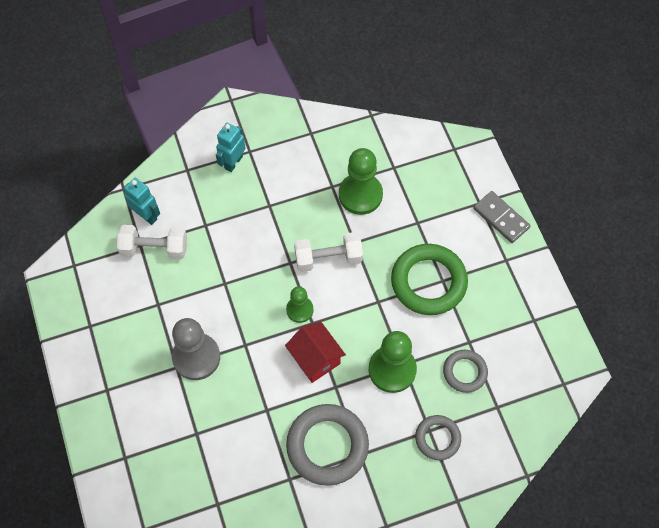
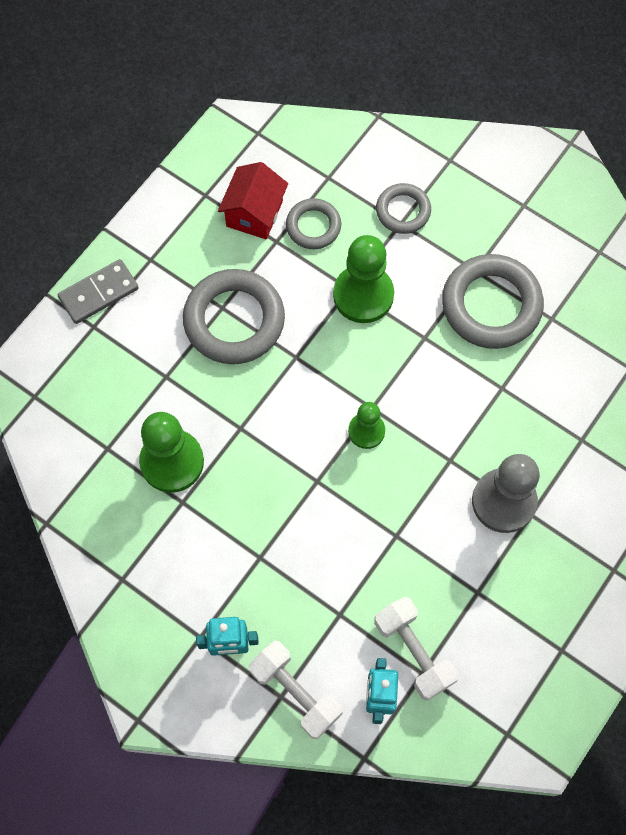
camera: 125 degrees left, 5 degrees up
red house [285,322,346,383] -> red house moved to [218,162,288,239]
white dumbbell [294,232,363,272] -> white dumbbell moved to [249,640,343,739]
green ring [391,244,468,315] -> grey ring [183,269,285,364]
grey domino [473,191,530,243] -> grey domino turned 45 degrees clockwise [58,259,139,324]

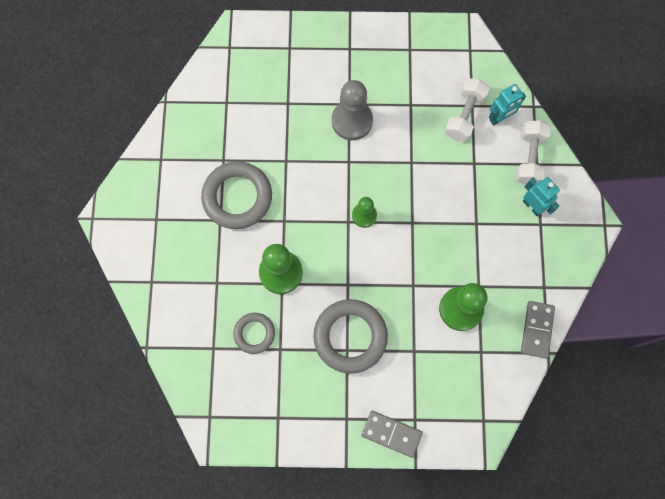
camera: 125 degrees left, 5 degrees up
red house [218,162,288,239] -> none
grey ring [376,183,431,234] -> none
none -> grey domino [521,301,555,358]

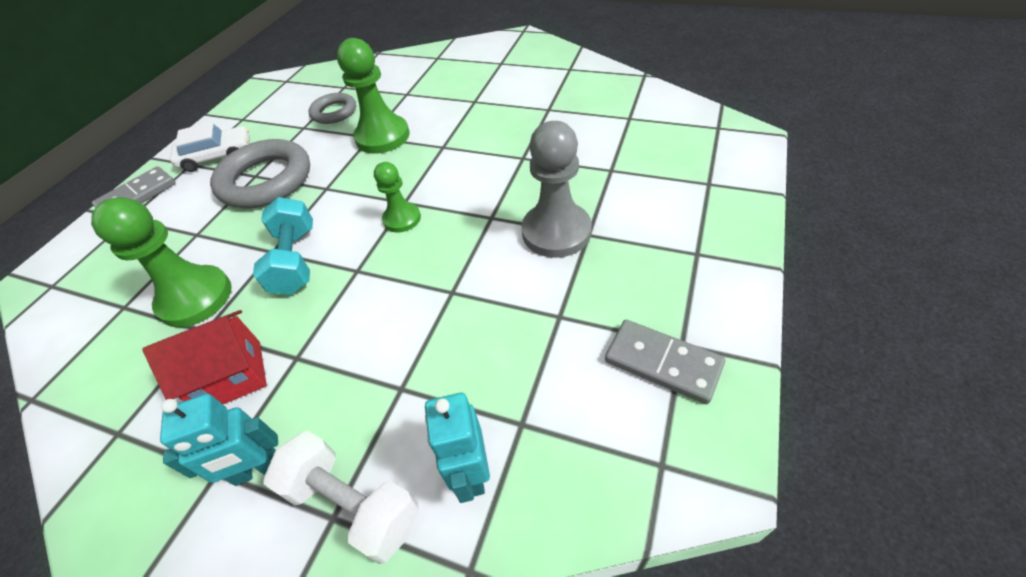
camera: 115 degrees right, 25 degrees down
grey ring [201,161,272,229] -> none
white dumbbell [445,78,490,142] -> none
grey domino [521,301,555,358] -> grey domino moved to [605,320,725,404]
none -> red house [143,310,267,404]
none -> white car [170,122,250,172]
none -> turquoise dumbbell [253,197,313,295]

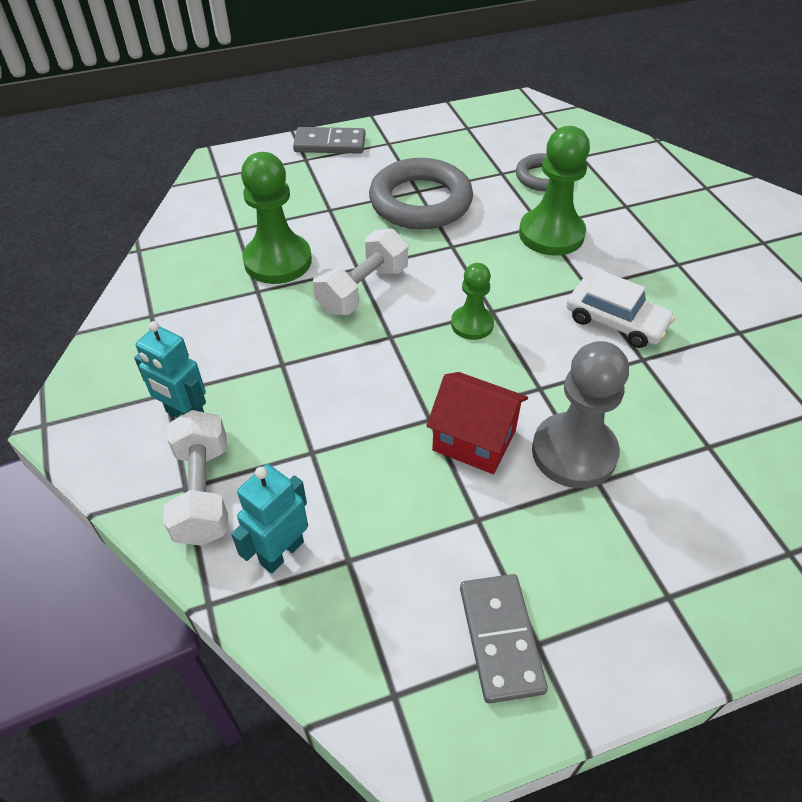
camera: 45 degrees right, 0 degrees up
red house [143,310,267,404] -> red house moved to [426,372,528,474]
white car [170,122,250,172] -> white car moved to [567,271,675,348]
turquoise dumbbell [253,197,313,295] -> white dumbbell [313,229,408,315]

